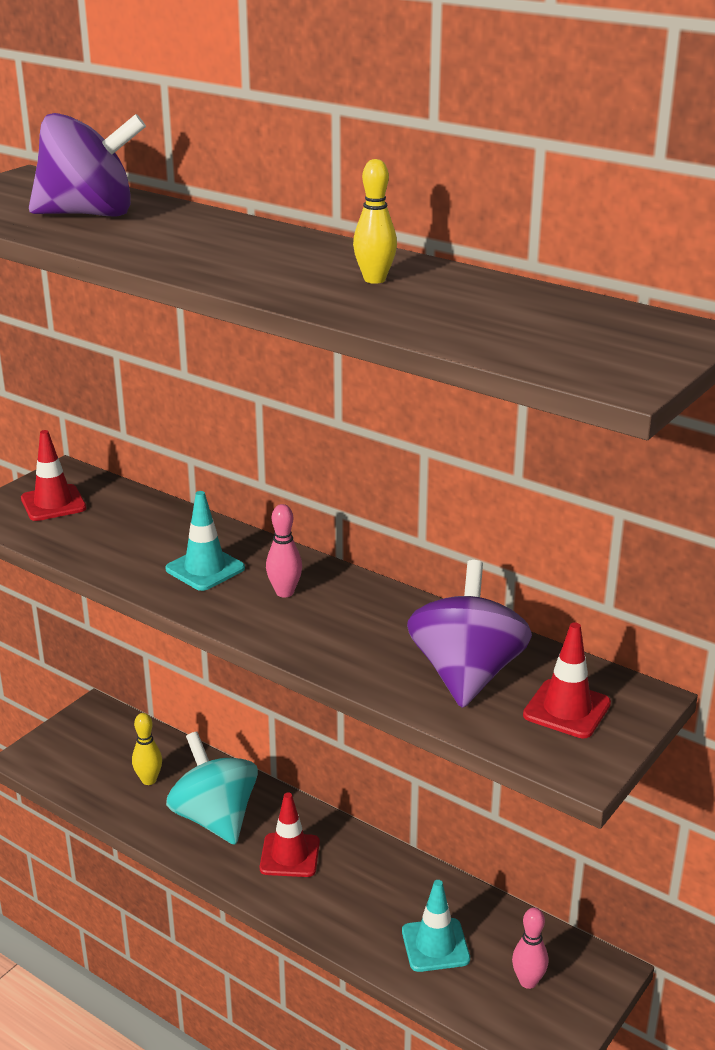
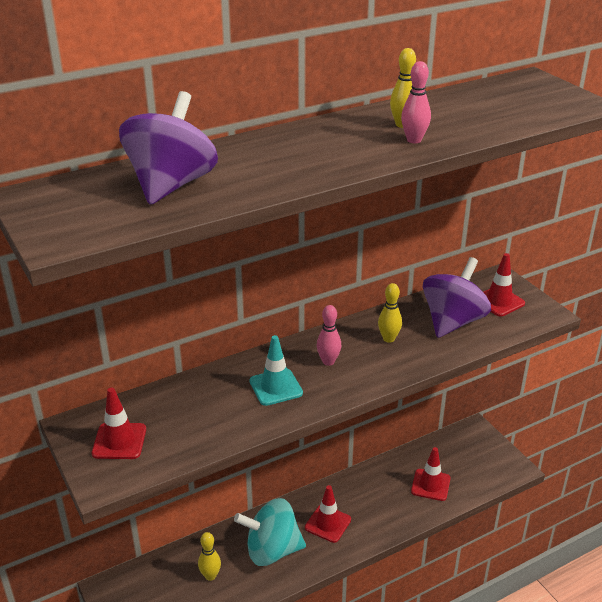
camera: 65 degrees left, 5 degrees up
turquoise traffic cone [402,880,470,972] -> red traffic cone [411,447,450,501]
purple spinning top [407,560,532,708] -> purple spinning top turned 90 degrees clockwise [423,257,491,338]
pink bowling pin [512,907,548,989] -> pink bowling pin moved to [401,61,431,143]
none -> yellow bowling pin [378,283,402,343]

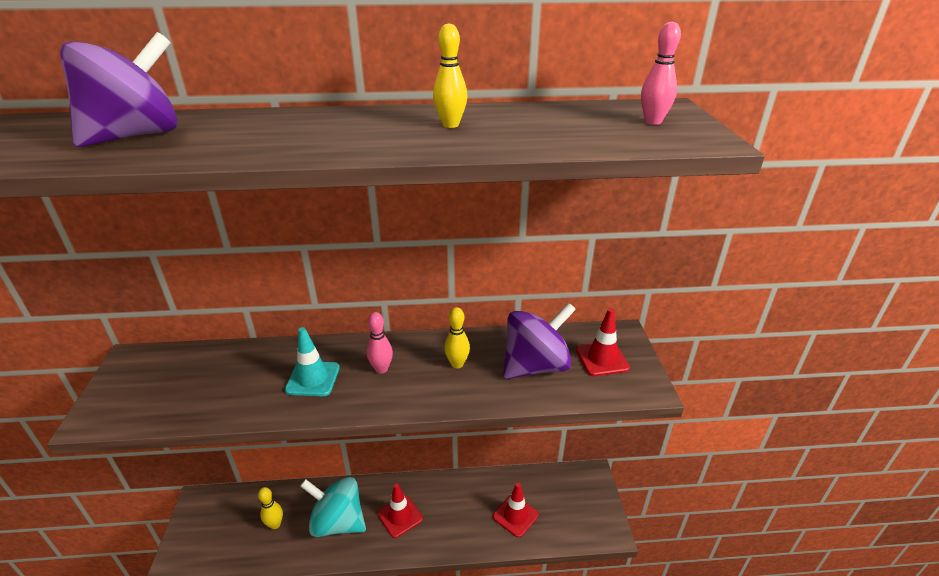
camera: 25 degrees right, 0 degrees up
red traffic cone [92,388,146,459] -> none
pink bowling pin [401,61,431,143] -> pink bowling pin moved to [641,22,681,125]

